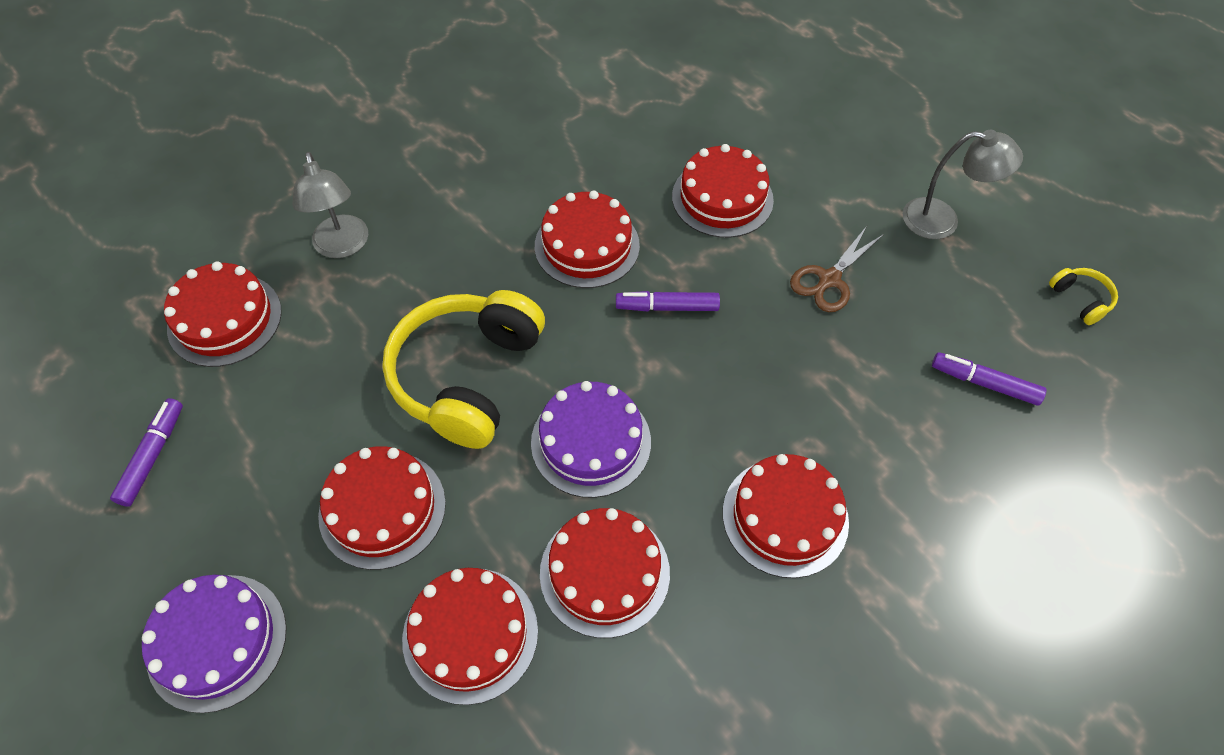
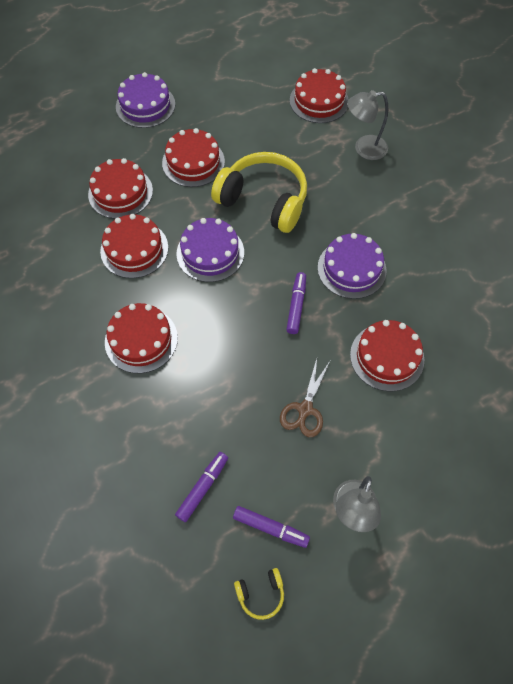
camera: 100 degrees right, 5 degrees up
purple marker [110,398,183,507] -> purple marker moved to [233,506,310,548]
red cake [535,190,640,288] -> purple cake [318,233,386,299]
brown scissors [790,226,884,312] -> brown scissors turned 120 degrees counterclockwise [280,359,330,437]

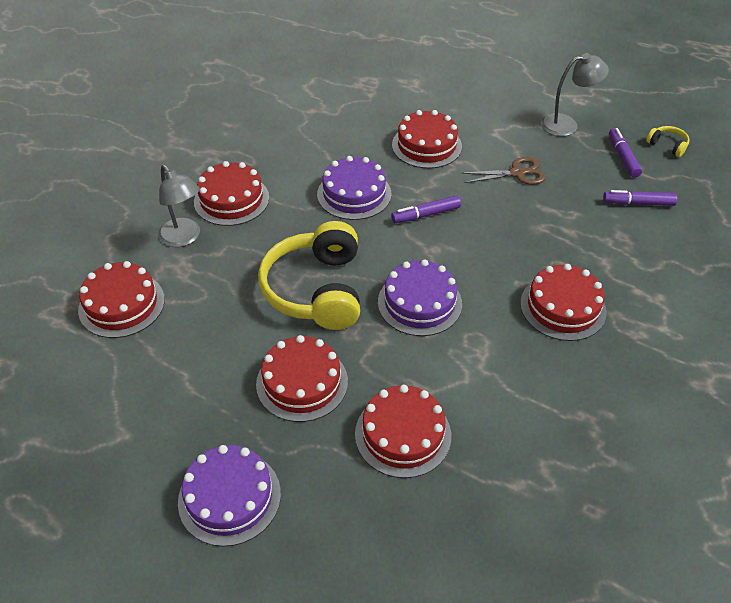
camera: 120 degrees left, 15 degrees down
red cake [100,214,168,278] -> red cake moved to [194,161,269,226]

